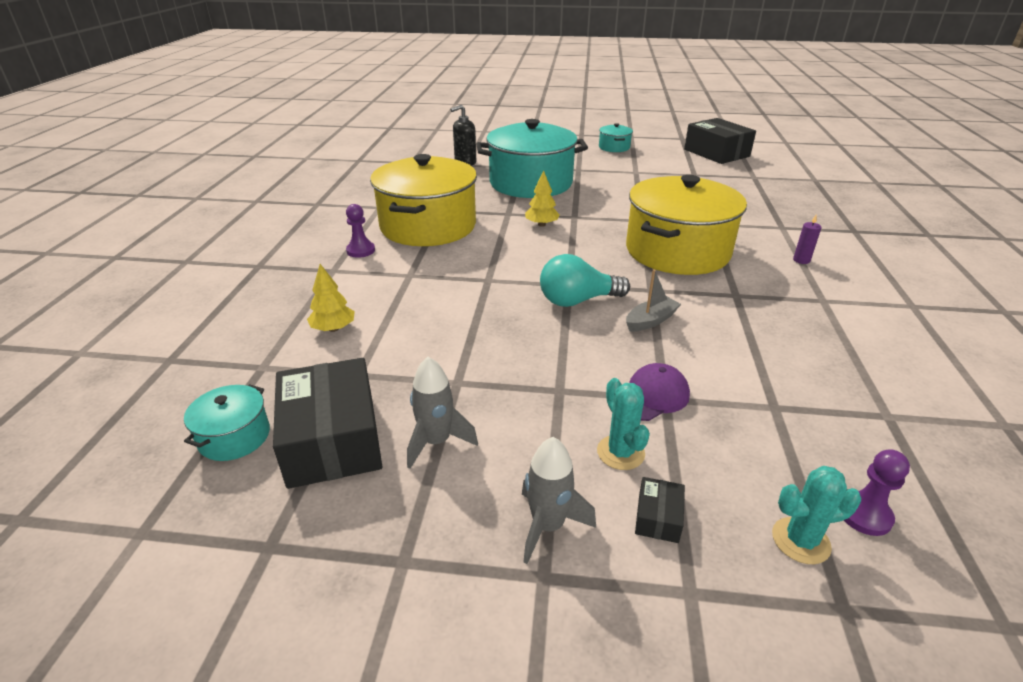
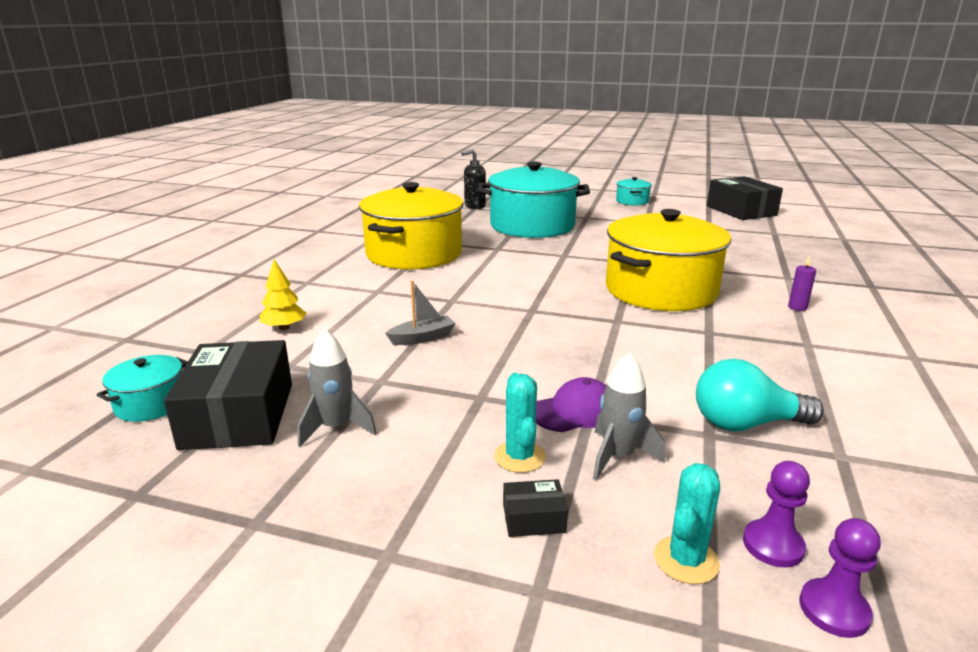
camera: 10 degrees right, 10 degrees down
purple pawn [346,204,375,258] -> purple pawn moved to [800,518,881,638]
grey rocket [522,437,596,564] -> grey rocket moved to [593,353,665,481]
yellow tree [525,171,560,227] -> none
turquoise light bulb [540,254,630,307] -> turquoise light bulb moved to [696,359,824,431]
grey boat [626,269,681,331] -> grey boat moved to [385,280,456,345]
black box [635,477,685,543] -> black box turned 60 degrees clockwise [503,479,568,537]
turquoise cactus [772,466,861,564] -> turquoise cactus turned 60 degrees counterclockwise [654,463,720,584]

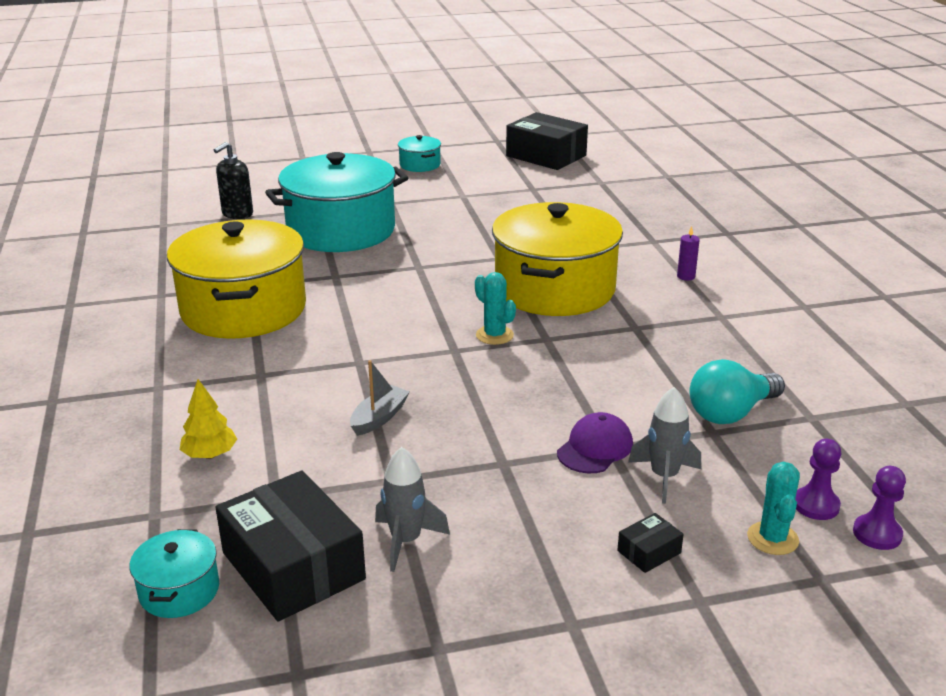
camera: 30 degrees left, 5 degrees up
turquoise cactus [494,373,546,473] -> turquoise cactus moved to [475,272,516,345]

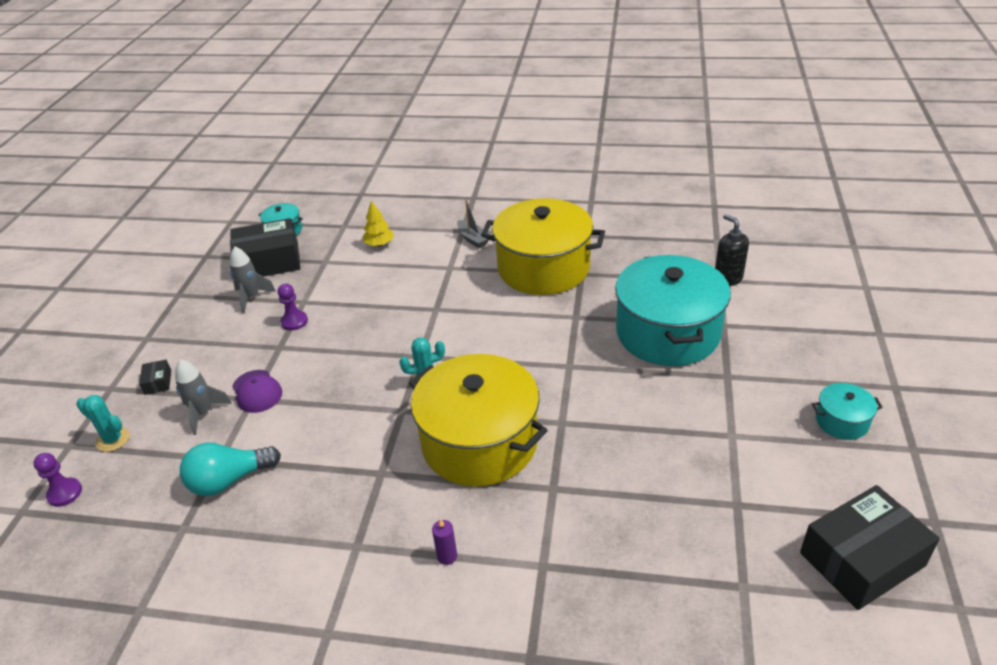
camera: 115 degrees right, 10 degrees up
grey boat [350,360,409,436] -> grey boat moved to [457,200,489,248]
turquoise light bulb [689,359,785,424] -> turquoise light bulb turned 105 degrees counterclockwise [180,443,281,496]
purple pawn [795,439,841,520] -> purple pawn moved to [278,283,308,331]

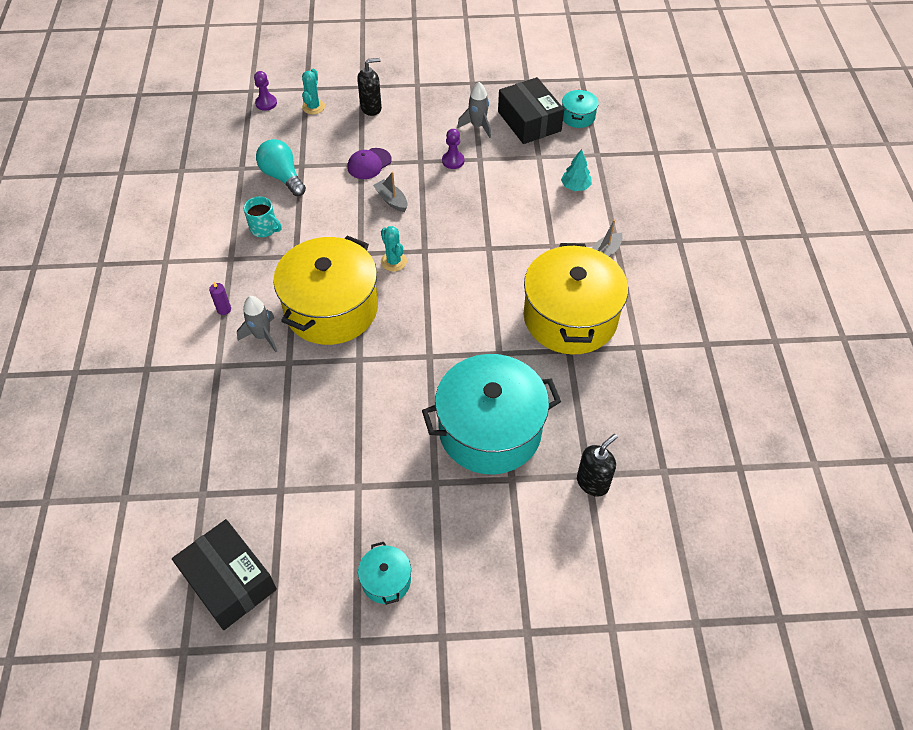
camera: 75 degrees right, 15 degrees up
black box [139,360,171,395] -> black soap dispenser [357,58,382,116]
grey rocket [175,360,232,435] -> grey rocket moved to [237,296,277,352]
yellow tree [362,201,394,246] -> turquoise tree [561,149,592,191]
none -> turquoise mug [244,197,282,237]
none -> grey boat [373,172,407,212]

